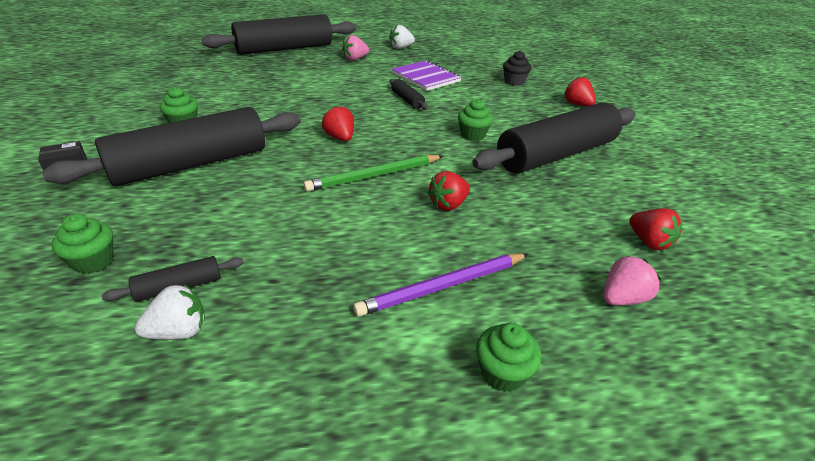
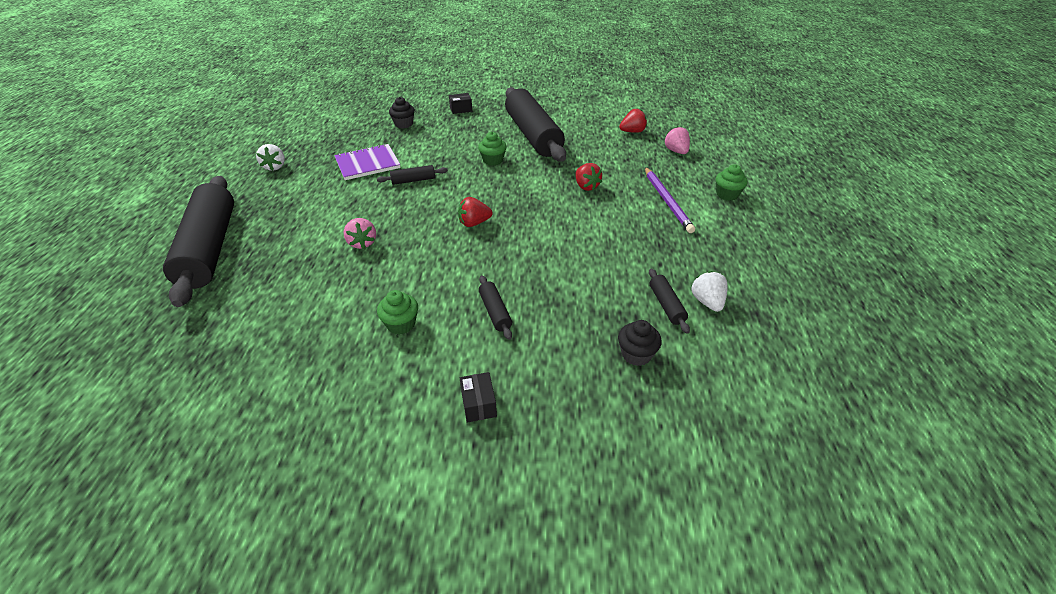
camera: 75 degrees left, 5 degrees up
black rolling pin [42,107,301,186] -> black rolling pin [479,275,512,340], size x0.40
green cupcake [52,214,114,274] -> black cupcake [618,320,662,366]
green pencil [303,155,443,192] -> none
pink strawberry [342,35,369,61] -> pink strawberry moved to [344,218,376,249]
red strawberry [564,76,596,106] -> black box [449,93,472,114]

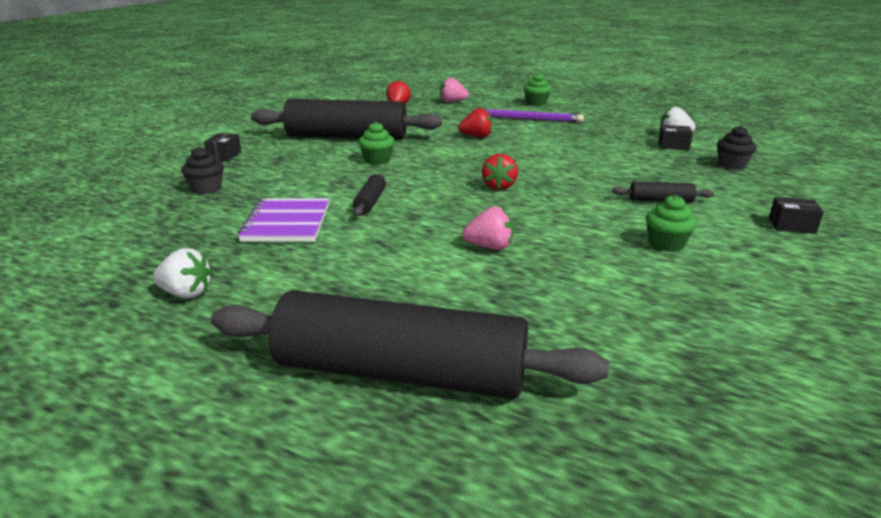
camera: 65 degrees left, 15 degrees down
black rolling pin [649,268,690,334] -> black box [658,125,693,150]

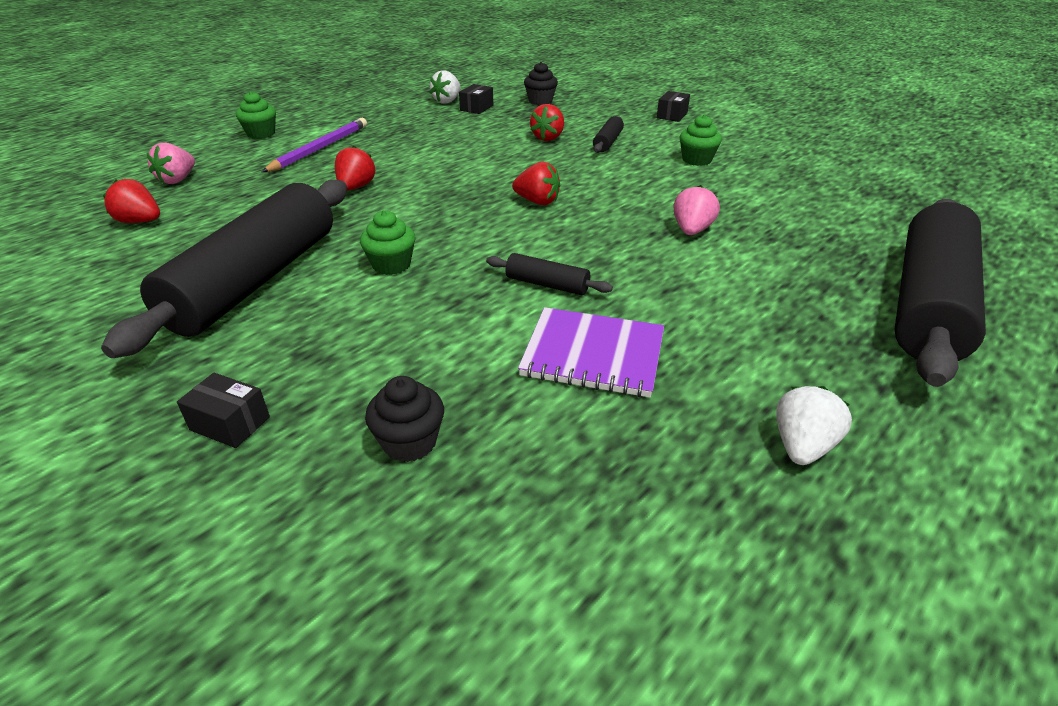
camera: 75 degrees left, 10 degrees up
none -> red strawberry [530,104,564,141]

